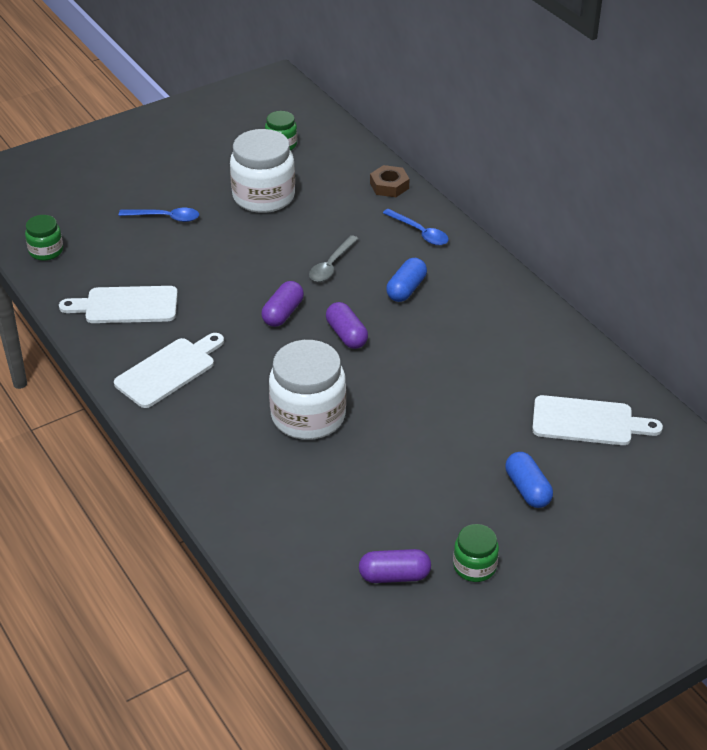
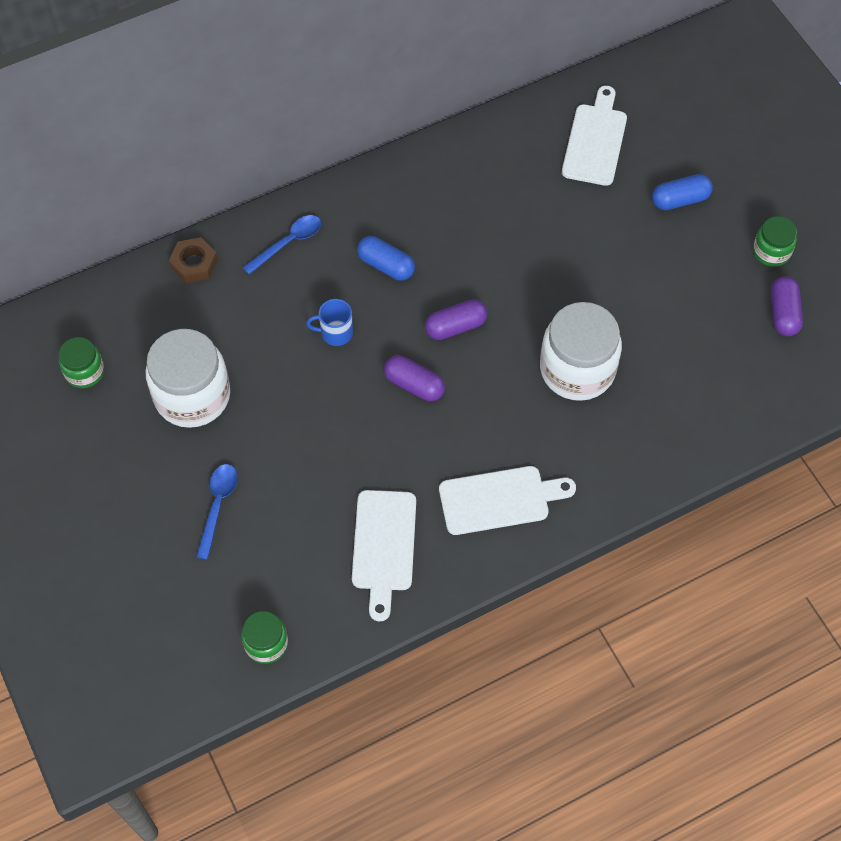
camera: 85 degrees left, 20 degrees up
white cutting board [114,333,224,408] -> white cutting board turned 120 degrees clockwise [439,466,576,535]
grey spoon [309,235,359,282] -> blue mug [306,299,353,346]

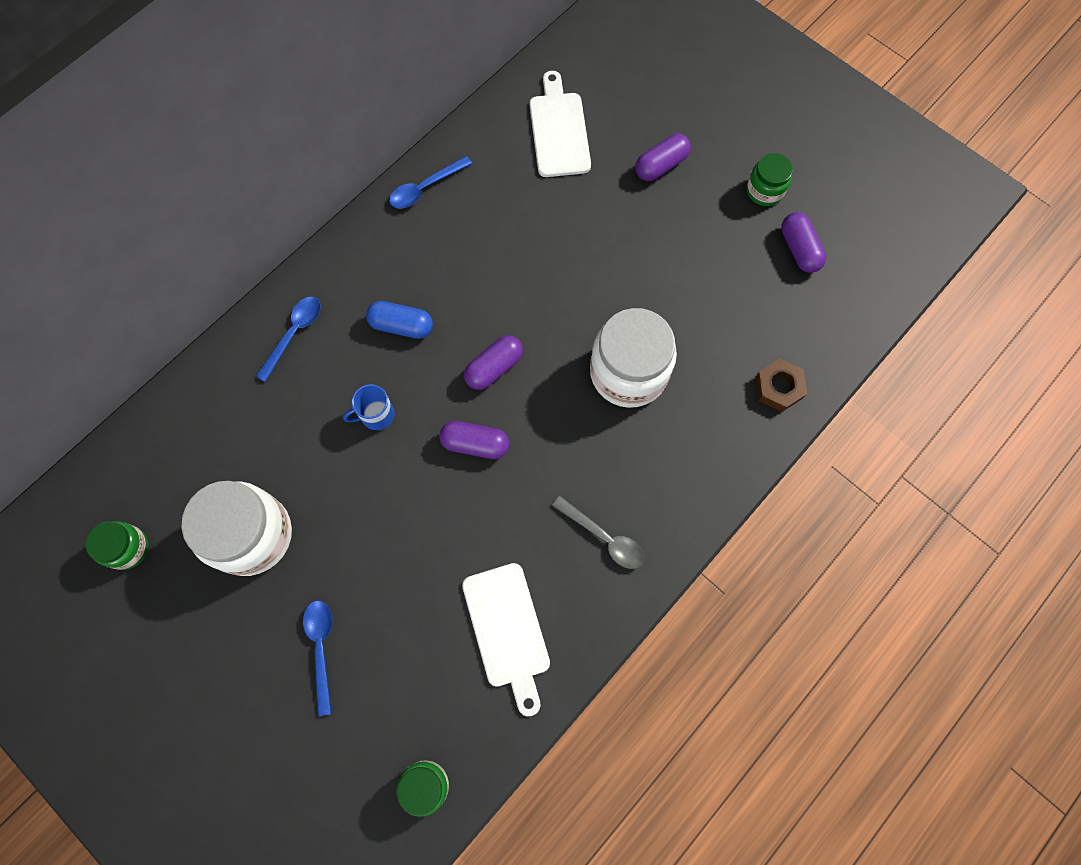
camera: 20 degrees left, 10 degrees up
brown nut [169,237,218,283] -> brown nut moved to [755,359,807,412]
white cutting board [439,466,576,535] -> grey spoon [552,496,644,569]
blue capsule [652,174,713,210] -> purple capsule [635,134,691,181]
none -> blue spoon [389,156,472,208]

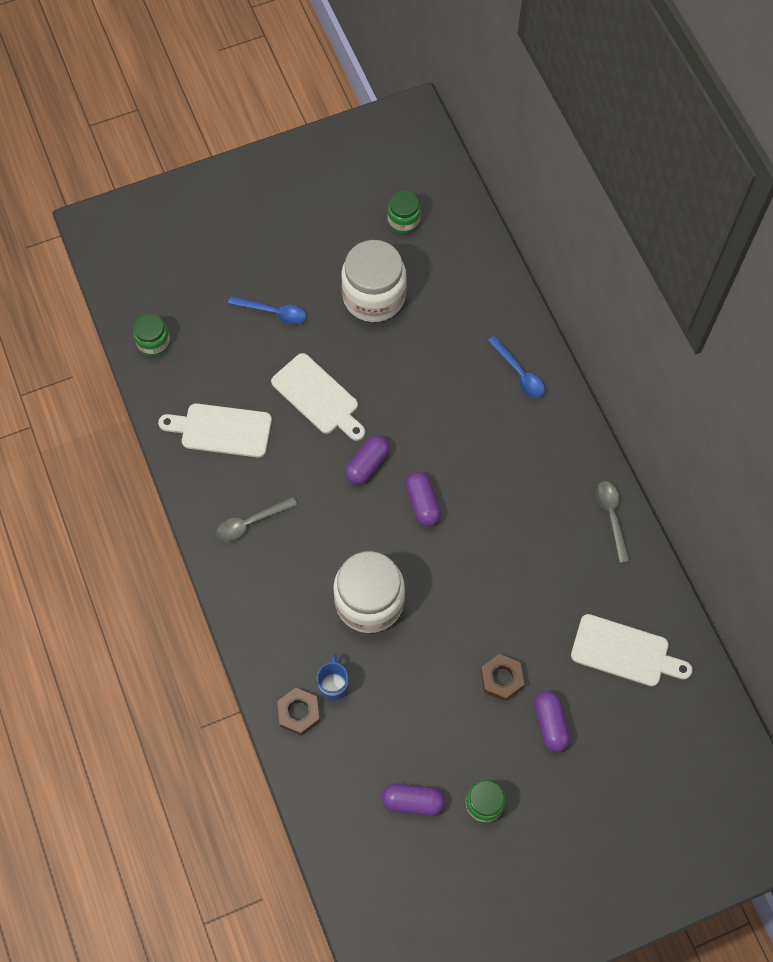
camera: 115 degrees right, 5 degrees down
blue mug [343,384,395,430] -> blue mug moved to [317,654,349,701]
blue capsule [366,301,433,339] -> none
blue spoon [389,156,472,208] -> grey spoon [596,481,629,563]
none -> white cutting board [271,353,365,441]
none -> brown nut [481,654,524,701]

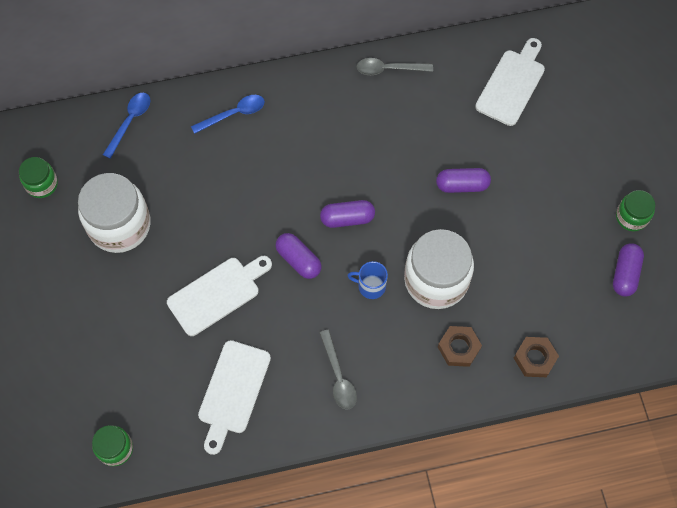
camera: 80 degrees left, 0 degrees up
blue spoon [228,296,306,325] -> blue spoon moved to [103,93,150,159]
blue mug [317,654,349,701] -> blue mug moved to [347,261,388,299]
brown nut [481,654,524,701] -> brown nut moved to [438,326,482,367]
purple capsule [534,691,570,752] -> purple capsule moved to [436,168,491,193]

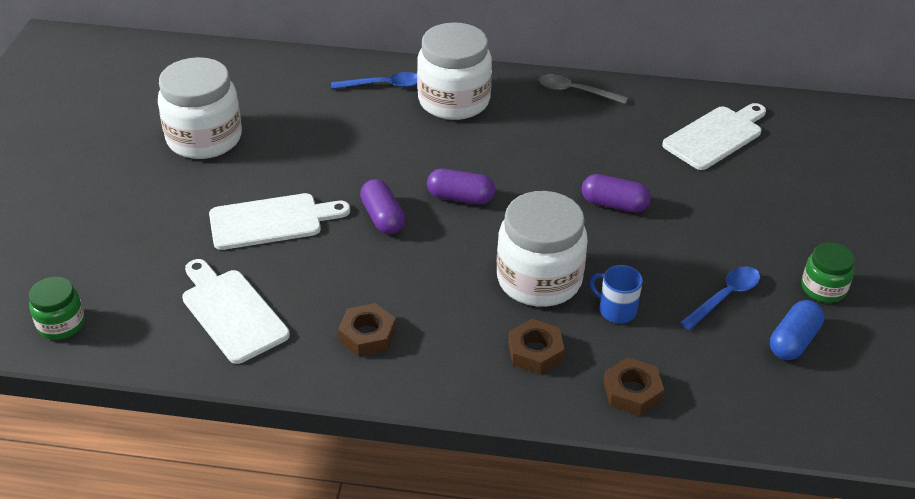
camera: 20 degrees right, 25 degrees down
green jar [19,157,58,198] -> none
blue spoon [103,93,150,159] -> blue spoon moved to [680,266,760,330]
white cutting board [198,340,271,455] -> white cutting board turned 105 degrees clockwise [182,259,290,364]
grey spoon [319,330,357,410] -> brown nut [338,303,396,357]
blue mug [347,261,388,299] -> blue mug moved to [589,265,643,323]
purple capsule [613,243,644,297] -> blue capsule [770,300,825,360]
none -> white jar [417,22,492,120]

